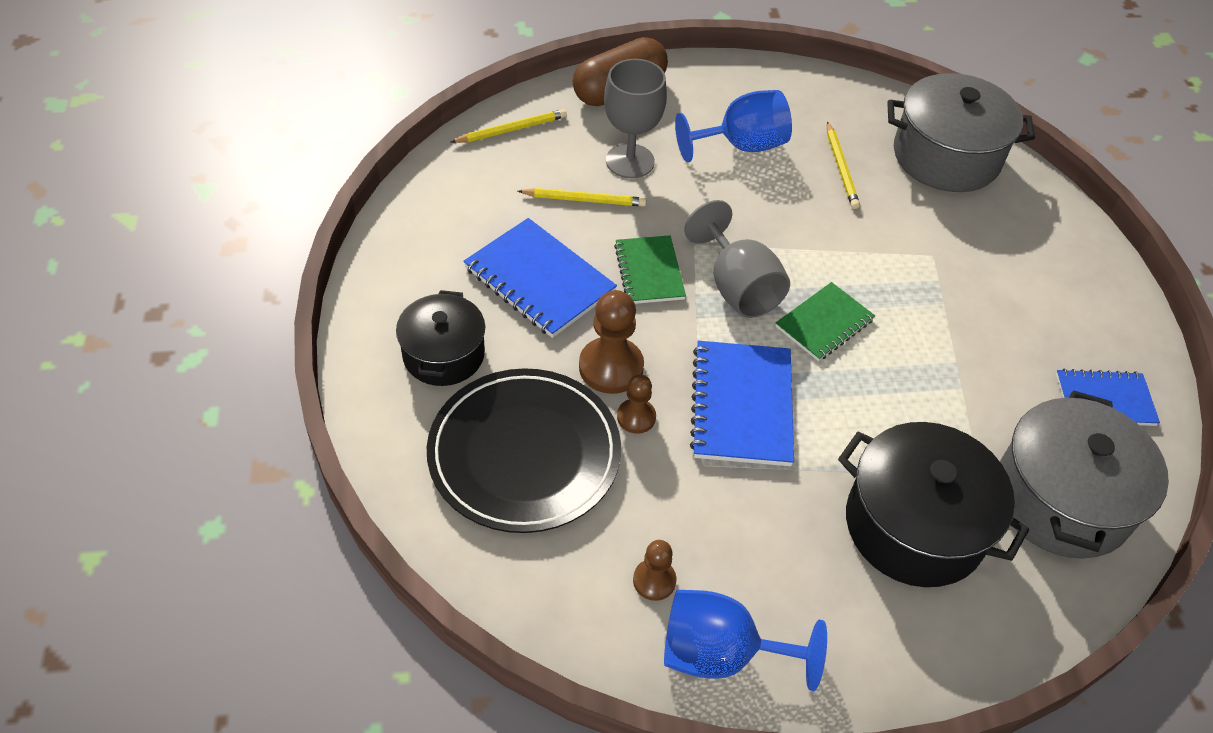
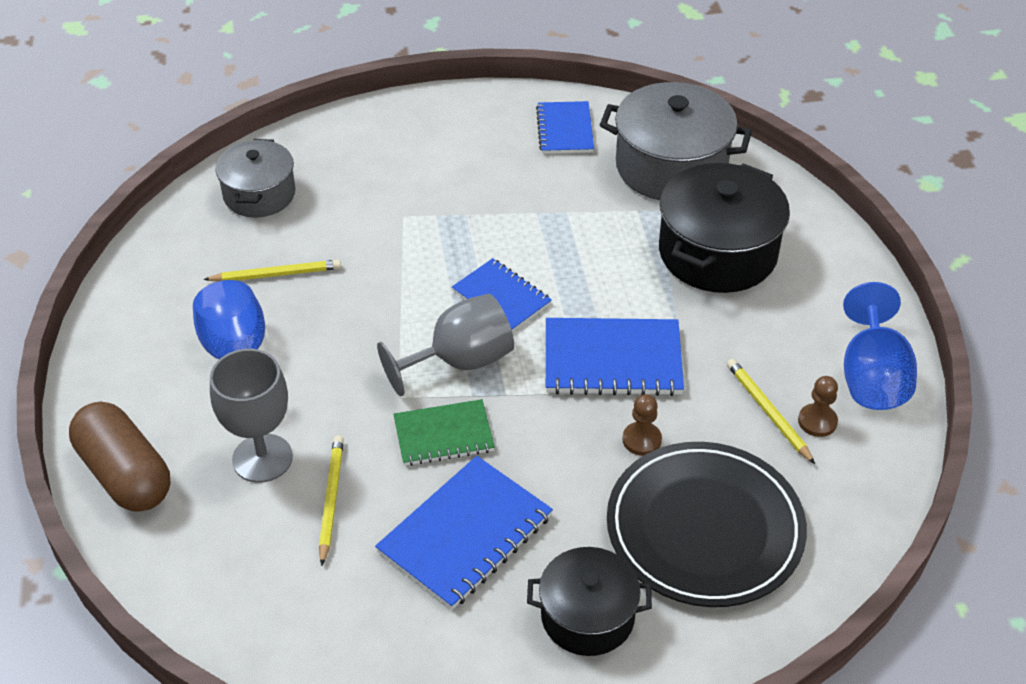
camera: 90 degrees left, 5 degrees down
yellow pencil [451,109,567,143] -> yellow pencil moved to [727,359,815,464]
brown pawn [579,290,644,394] -> none
green notebook [775,282,875,361] -> blue notebook [452,258,552,332]
grey pot [887,73,1035,192] -> grey pot [215,139,296,217], size x0.63

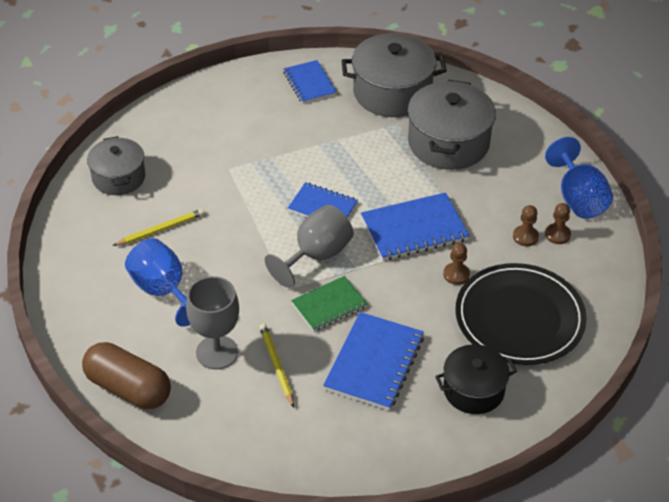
camera: 20 degrees left, 0 degrees up
black pot [659,163,790,293] -> grey pot [408,80,496,170]
yellow pencil [727,359,815,464] -> brown pawn [513,205,539,246]

